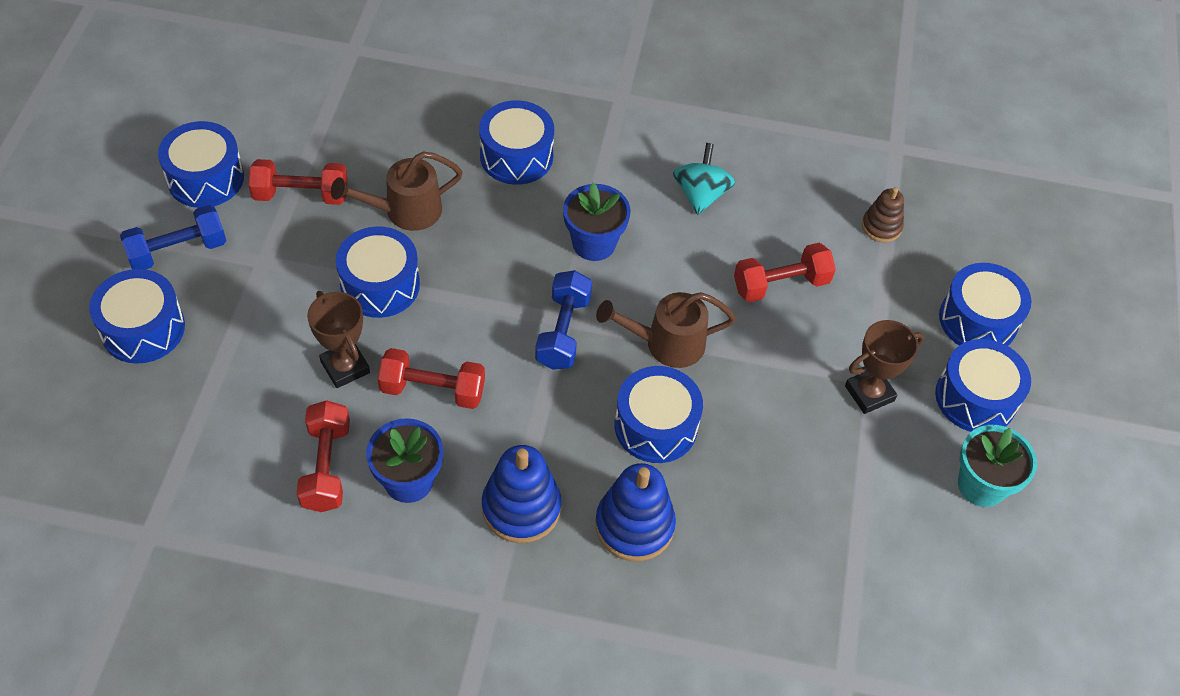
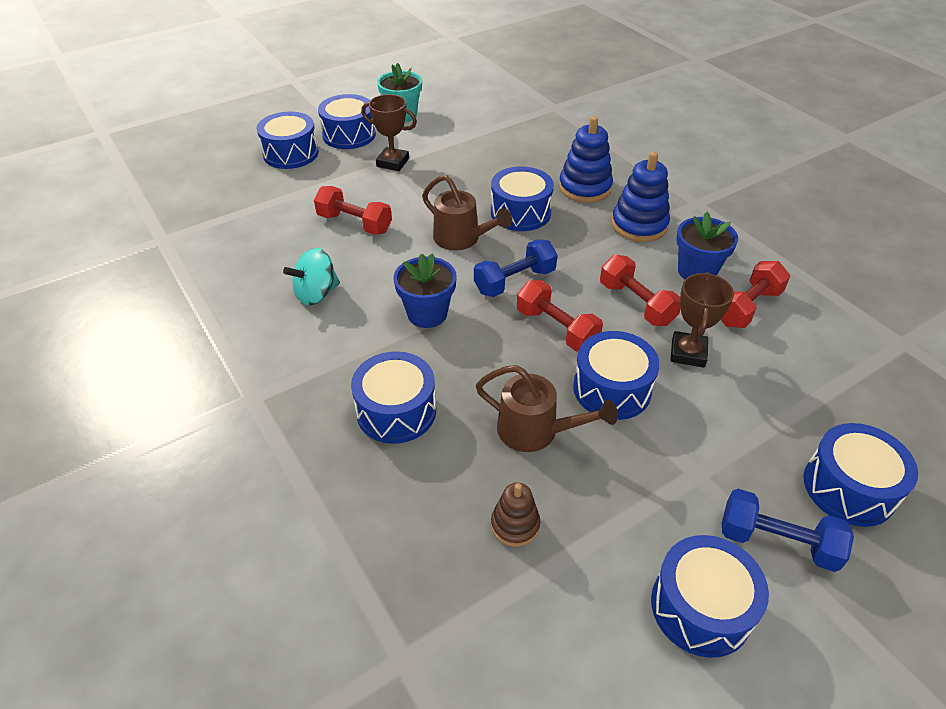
camera: 130 degrees left, 10 degrees down
red dumbbell [248,159,348,205] -> red dumbbell moved to [517,280,603,351]
brown stacking toy [862,187,904,242] -> brown stacking toy moved to [491,483,540,547]

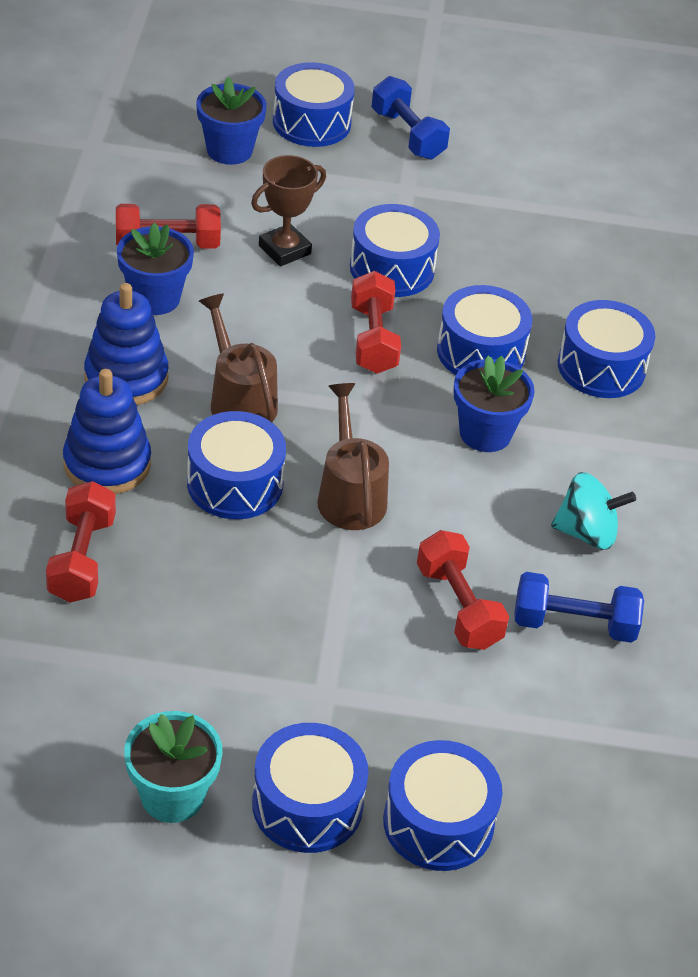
camera: 145 degrees left, 0 degrees up
brown trophy [361,94,417,171] -> none
blue dumbbell [474,239,557,297] -> blue dumbbell moved to [514,572,644,643]
brown watering can [476,365,618,452] -> brown watering can moved to [199,294,278,422]
brown stacking toy [491,483,540,547] -> none
red dumbbell [600,255,681,326] -> red dumbbell moved to [46,481,116,603]
blue drum [651,535,769,658] -> blue drum moved to [437,285,532,375]
none -> blue flower pot [196,77,267,165]

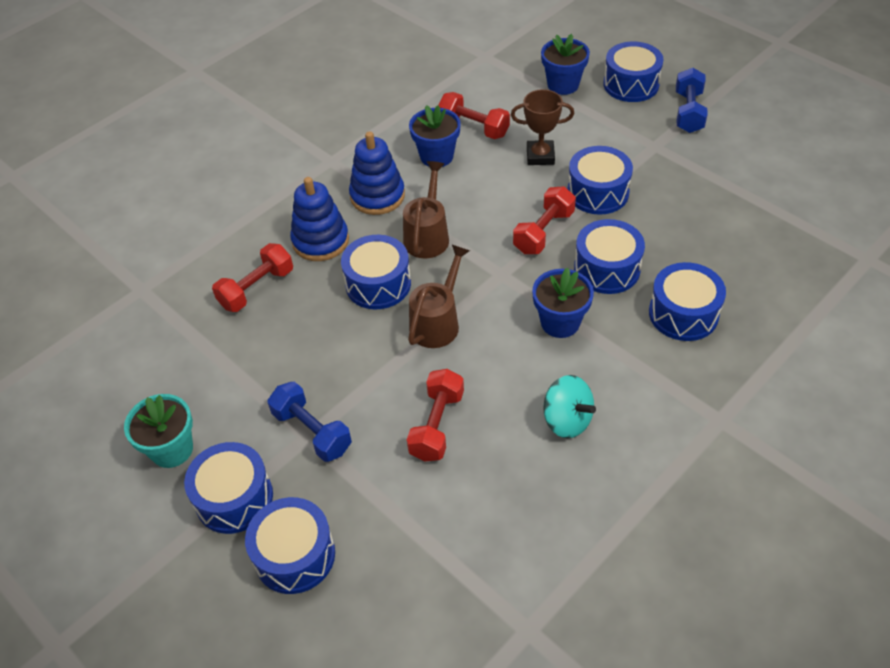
camera: 45 degrees right, 5 degrees up
blue dumbbell [514,572,644,643] -> blue dumbbell moved to [268,382,352,462]

